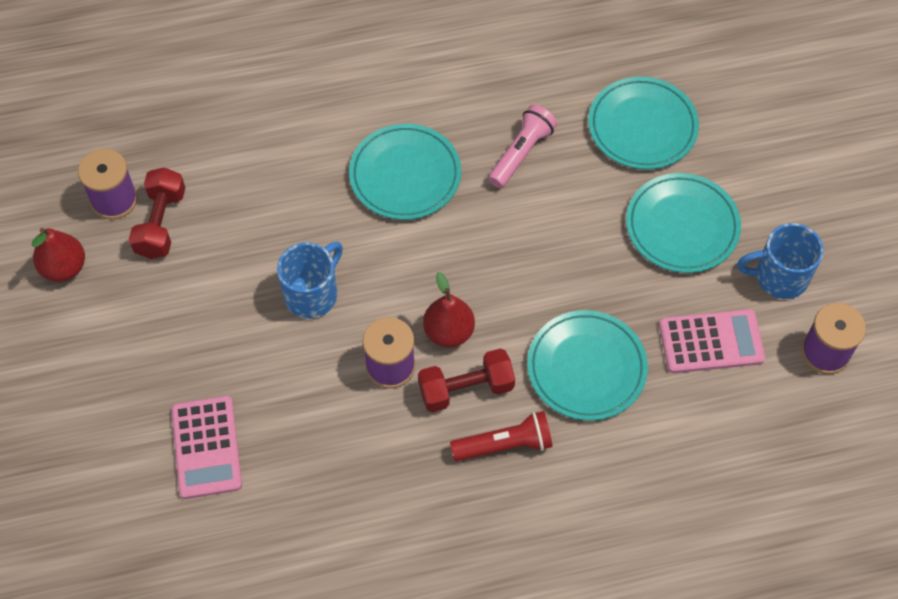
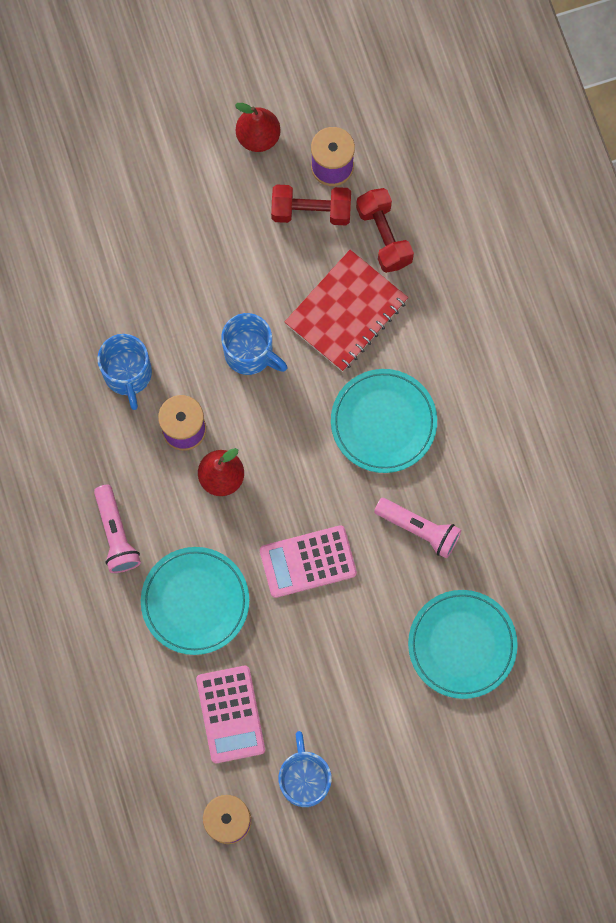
camera: 85 degrees right, 15 degrees up
pink calculator [171,396,242,499] -> pink calculator moved to [260,525,357,598]
red dumbbell [418,348,515,412] -> red dumbbell moved to [356,188,414,273]
red flashlight [450,411,553,461] -> pink flashlight [94,485,141,573]
turquoise plate [626,173,741,273] -> none
none -> blue mug [97,334,152,410]
none -> red notebook [285,250,408,372]

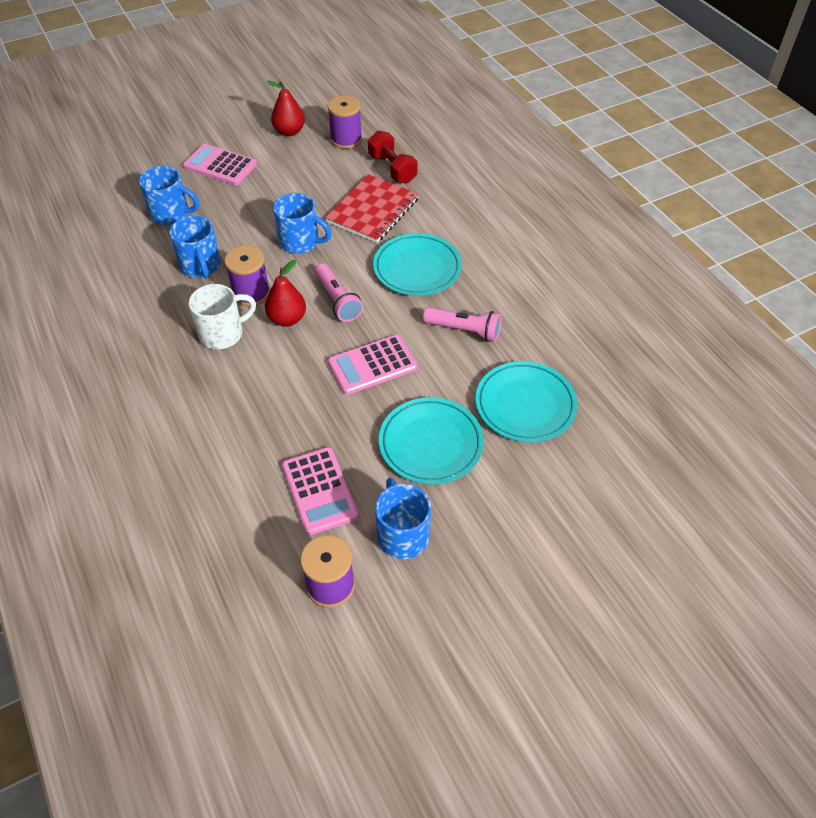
camera: 10 degrees left, 25 degrees down
pink flashlight [94,485,141,573] -> pink flashlight moved to [315,263,363,322]
turquoise plate [141,547,249,655] -> turquoise plate moved to [379,397,484,484]
red dumbbell [271,185,351,225] -> none
none -> blue mug [139,166,199,225]
none -> pink calculator [183,144,257,185]
none -> white mug [189,284,256,349]

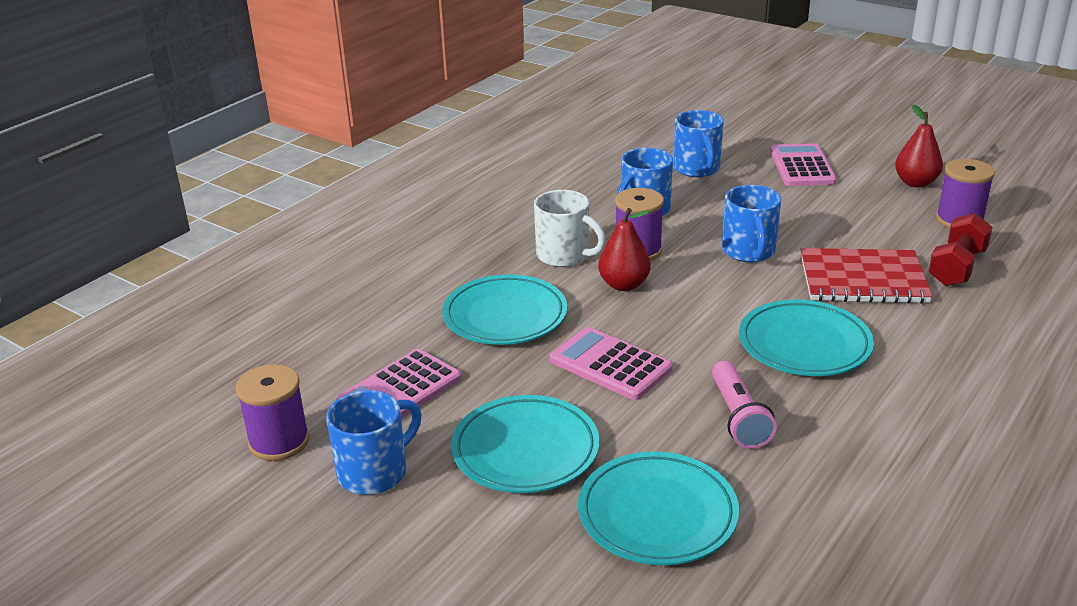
camera: 65 degrees right, 20 degrees down
pink flashlight [315,263,363,322] -> none
none -> turquoise plate [442,274,567,345]

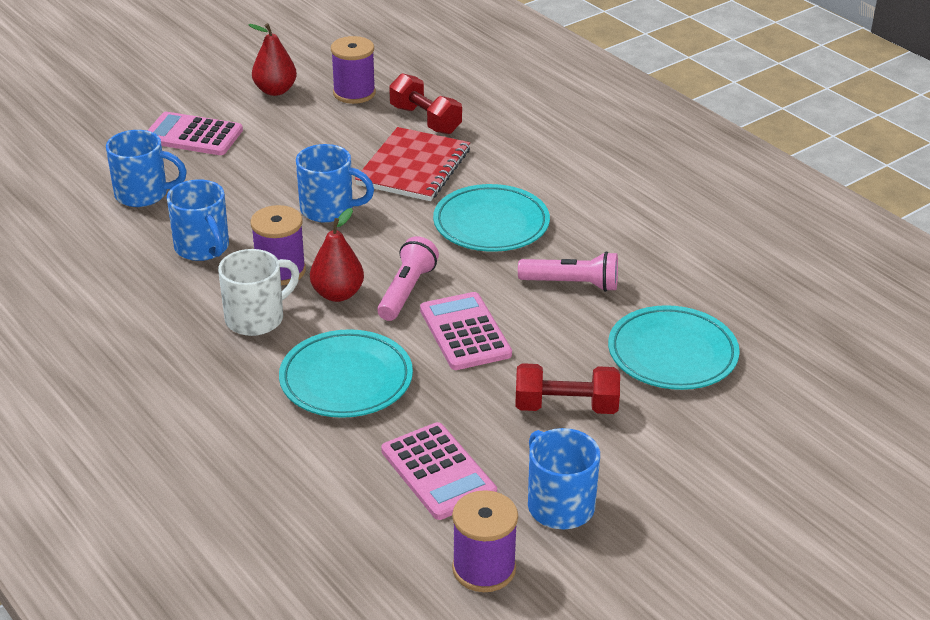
camera: 75 degrees left, 5 degrees up
turquoise plate [451,395,599,493] -> red dumbbell [515,363,620,414]
pink calculator [550,327,673,400] -> pink calculator turned 105 degrees clockwise [420,292,512,370]
none -> pink flashlight [377,236,439,321]

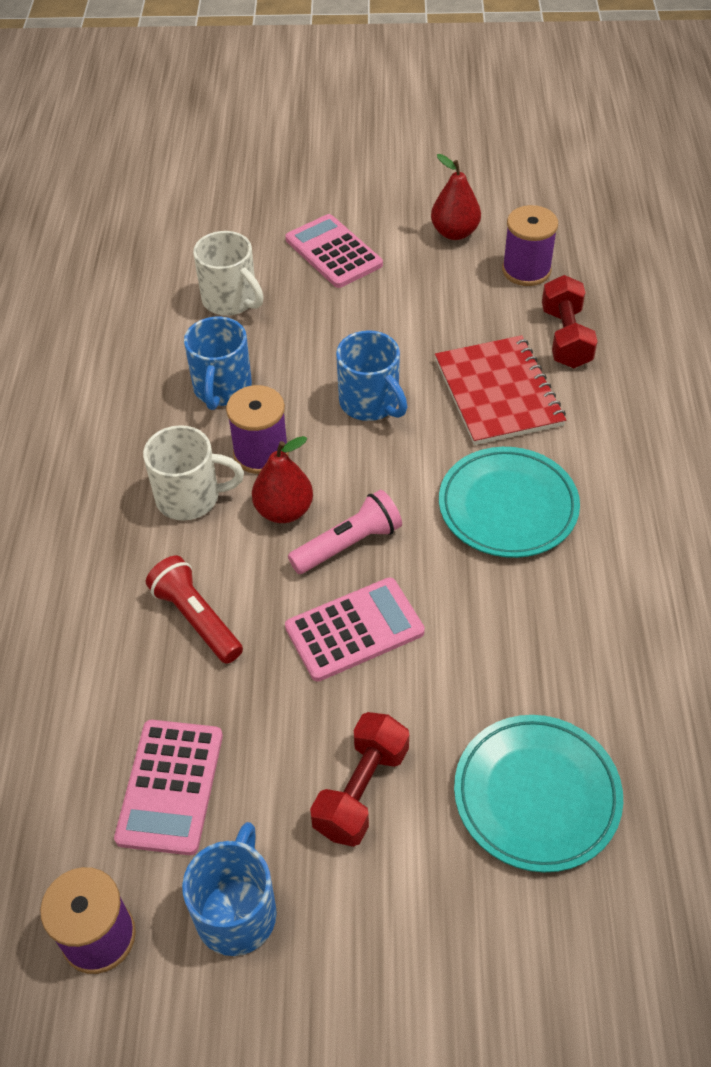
camera: 40 degrees right, 15 degrees up
blue mug [106,130,187,207] -> white mug [193,231,264,316]
turquoise plate [279,329,413,418] -> red flashlight [146,556,243,664]
red notebook [355,127,470,201] -> red notebook turned 75 degrees counterclockwise [435,335,566,445]
pink calculator [420,292,512,370] -> pink calculator turned 45 degrees clockwise [285,577,425,682]
red dumbbell [515,363,620,414] -> red dumbbell turned 75 degrees clockwise [310,712,409,847]
pink flashlight [518,251,618,292] -> none

